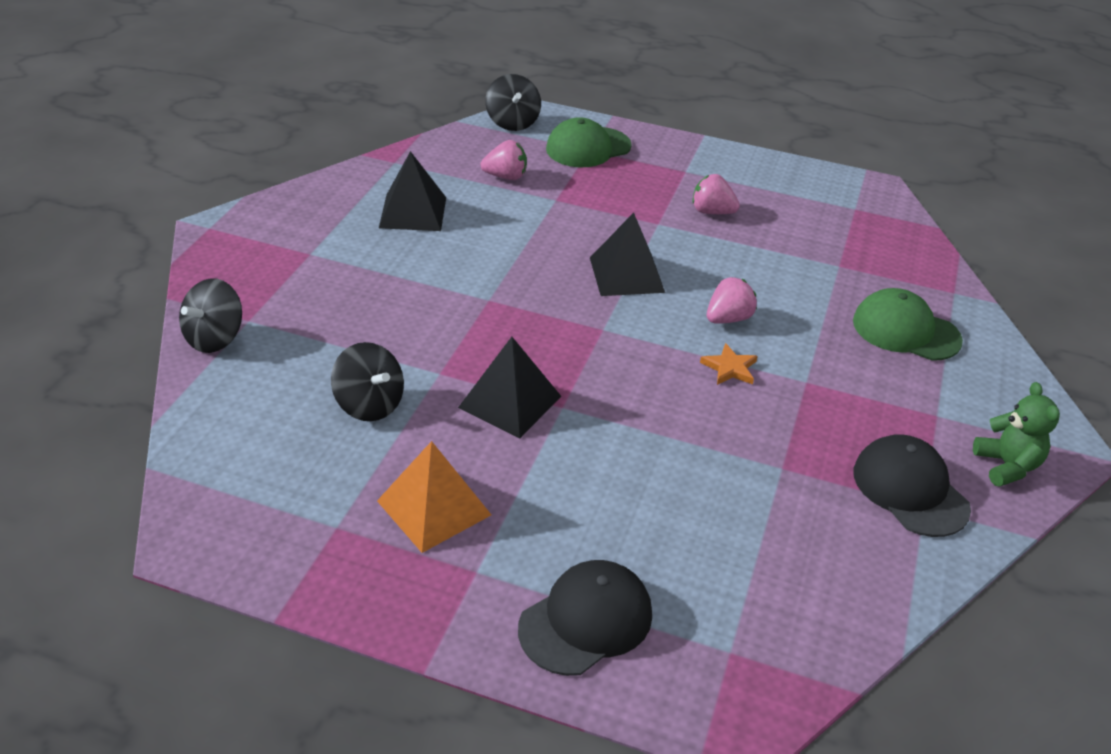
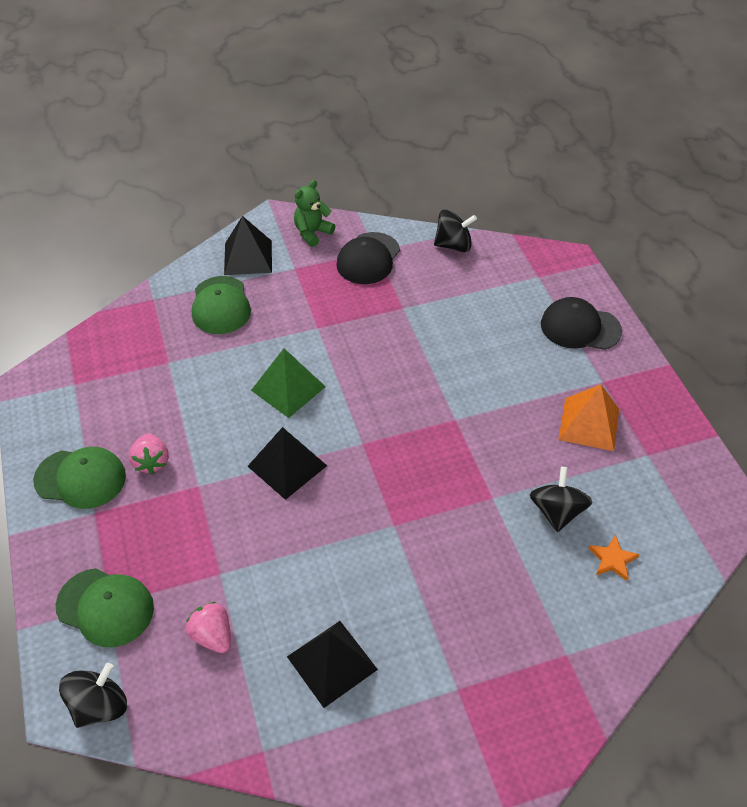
camera: 125 degrees left, 10 degrees up
black spinning top [179,278,242,353] -> black spinning top moved to [434,209,477,252]
black pyramid [458,337,561,438] -> black pyramid moved to [224,216,272,275]
orange star [700,343,758,385] -> orange star moved to [588,534,640,581]
pink strawberry [707,277,757,324] -> green pyramid [251,348,326,418]
none -> green cap [33,447,126,509]

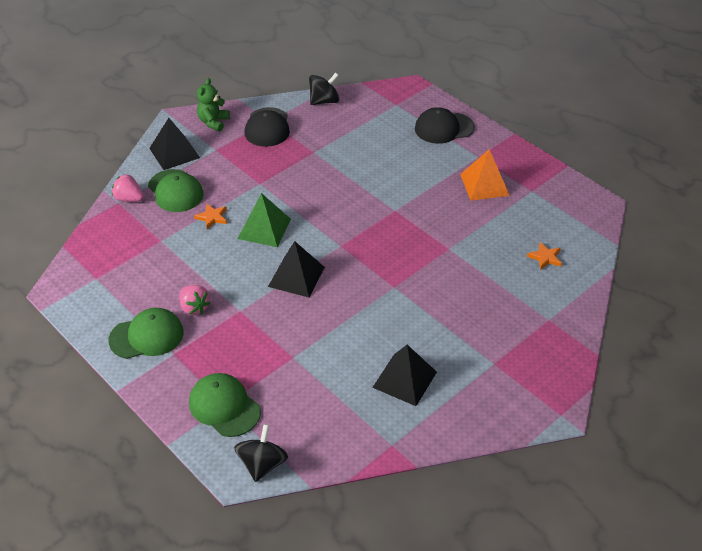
camera: 25 degrees left, 5 degrees down
green cap [56,568,154,647] -> green cap turned 135 degrees counterclockwise [189,373,261,437]
pink strawberry [186,602,231,653] -> pink strawberry moved to [112,175,144,202]
black spinning top [530,467,593,532] -> none
none -> orange star [194,204,227,229]

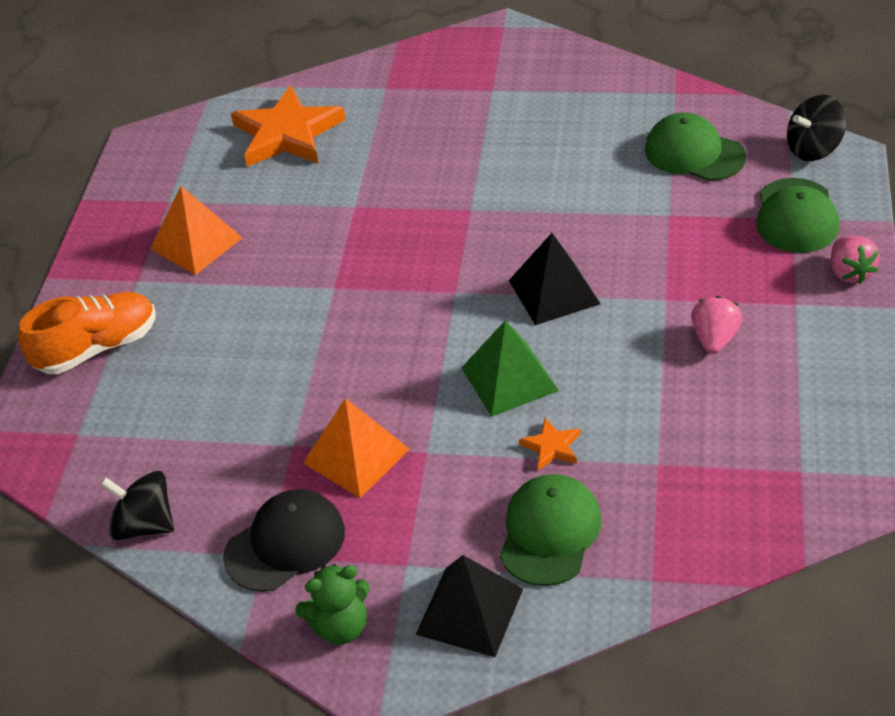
camera: 125 degrees left, 0 degrees up
green cap [109,308,184,359] -> green cap moved to [645,113,746,181]
pink strawberry [112,175,144,202] -> pink strawberry moved to [831,236,880,284]
black pyramid [372,345,437,406] -> none
black cap [415,107,475,144] -> orange shoe [19,292,156,374]
orange star [527,242,562,270] -> orange star [231,86,346,167], size x2.28
none -> orange pyramid [303,398,410,498]

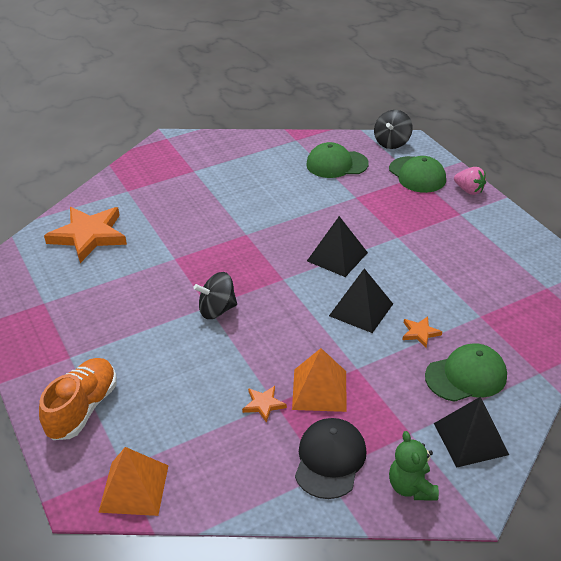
camera: 40 degrees left, 5 degrees down
black spinning top [100,471,174,540] -> black spinning top moved to [193,272,237,319]
orange pyramid [150,186,242,275] -> orange pyramid moved to [98,447,169,516]
green teddy bear [295,564,370,644] -> green teddy bear turned 135 degrees clockwise [389,431,439,501]
green pyramid [461,320,559,417] -> black pyramid [329,268,393,333]
green cap [500,474,602,586] -> green cap turned 90 degrees clockwise [425,343,507,402]
pink strawberry [691,296,742,354] -> none
none -> orange star [242,386,287,423]

